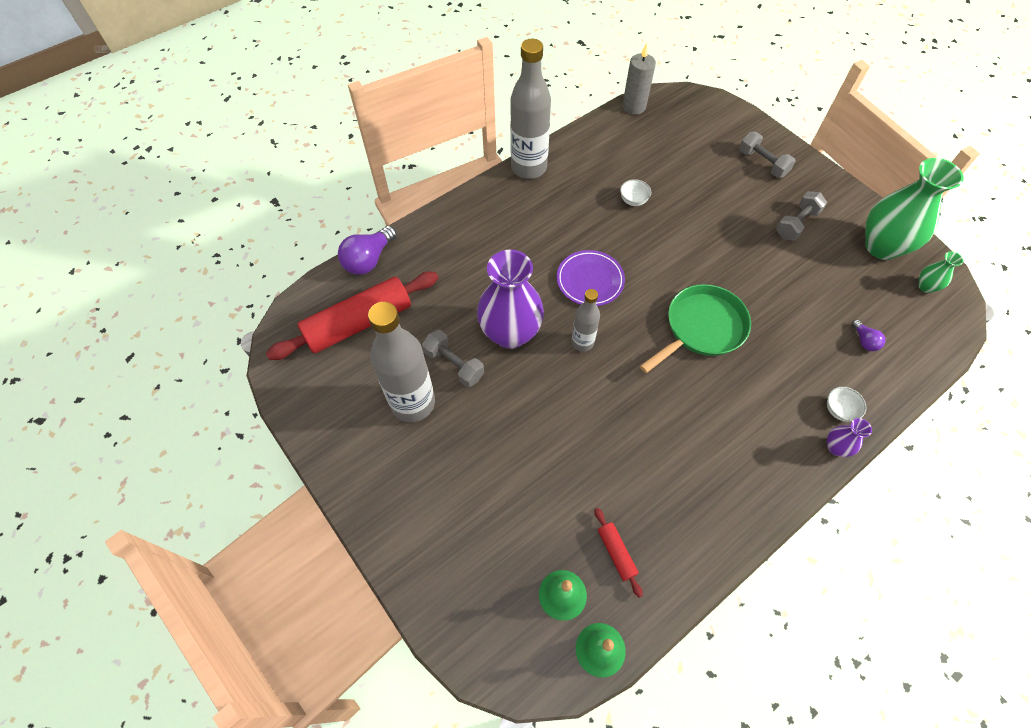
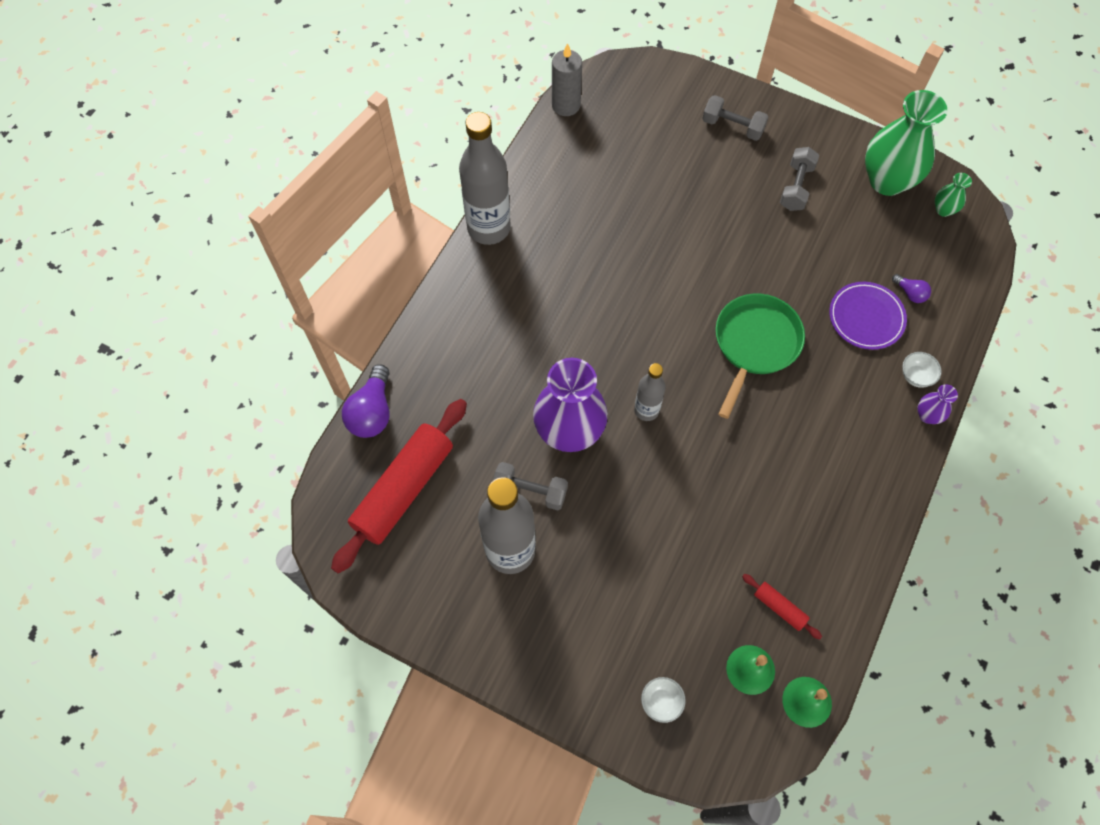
camera: 25 degrees left, 5 degrees up
purple plate [557,250,625,306] -> purple plate moved to [829,282,907,350]
white bowl [620,179,651,206] -> white bowl moved to [641,677,686,723]

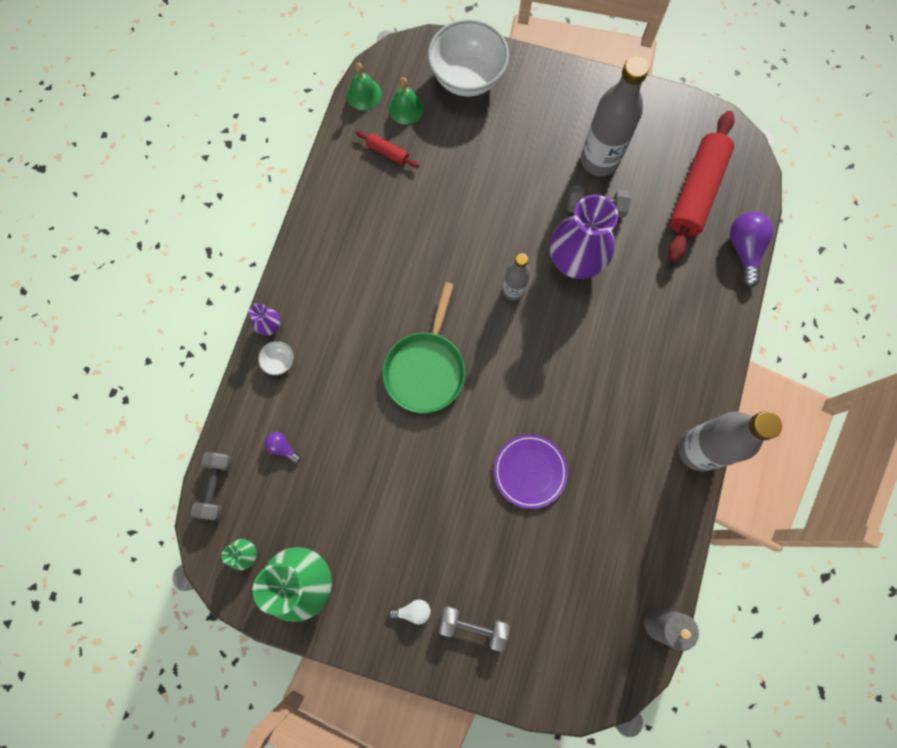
camera: 170 degrees right, 10 degrees up
white bowl [641,677,686,723] -> white bowl [428,19,509,97], size x2.48
grey dumbbell [780,147,819,211] -> grey dumbbell moved to [191,452,233,521]
purple plate [829,282,907,350] -> purple plate moved to [494,434,568,509]
none -> white light bulb [389,600,431,624]

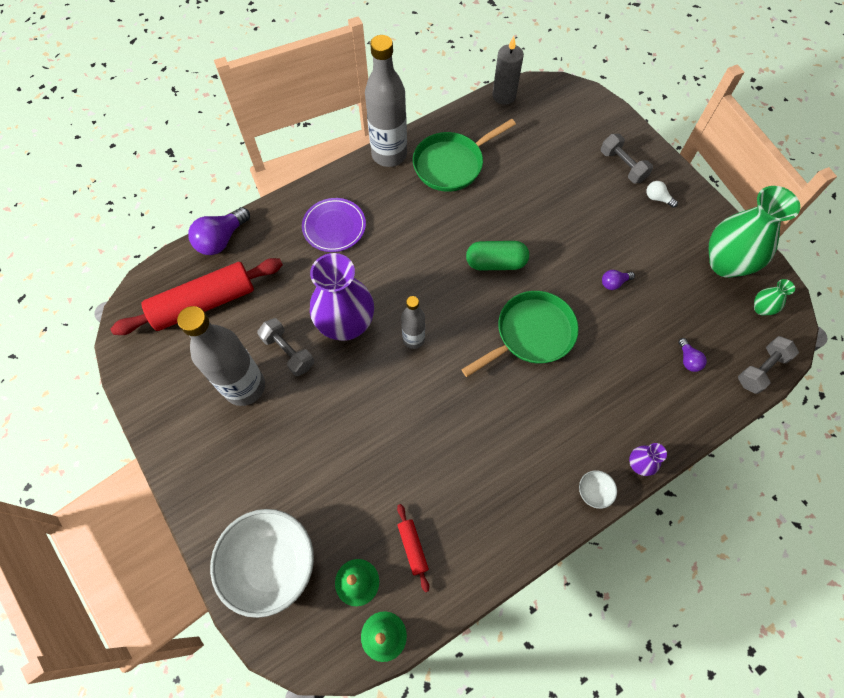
camera: 140 degrees left, 10 degrees down
white bowl [258,341,294,375] -> white bowl moved to [579,470,617,509]
purple plate [494,434,568,509] -> purple plate moved to [302,198,366,252]
none -> green pan [413,119,516,192]
none -> green capsule [466,241,529,270]
none -> purple light bulb [602,270,635,290]

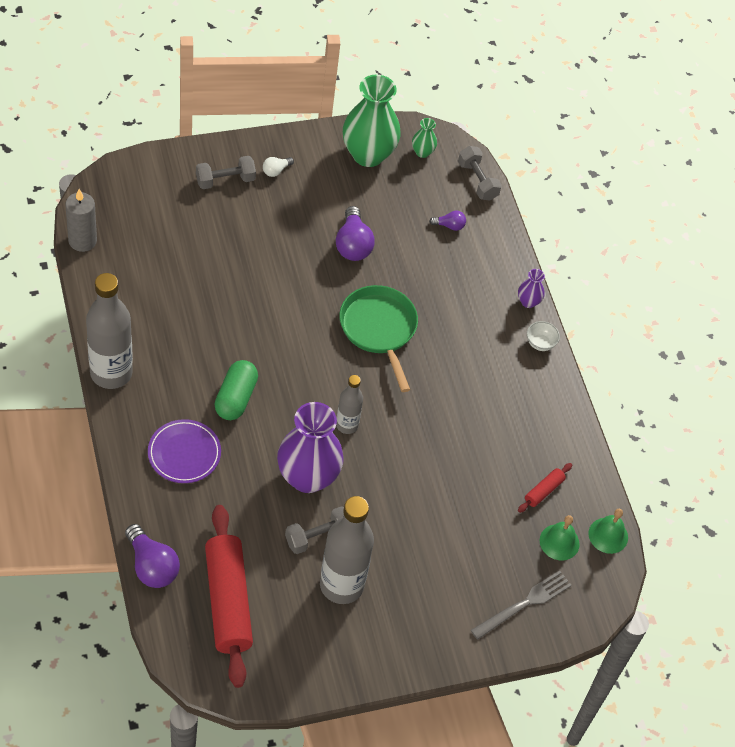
camera: 80 degrees left, 10 degrees down
white bowl [210,509,314,618] -> grey fork [471,570,572,640]
red rolling pin [397,504,429,592] -> red rolling pin turned 45 degrees counterclockwise [518,463,572,513]
green pan [413,119,516,192] -> none
green capsule [466,241,529,270] -> green capsule moved to [215,360,258,420]
purple light bulb [602,270,635,290] -> purple light bulb [336,206,375,261], size x1.91

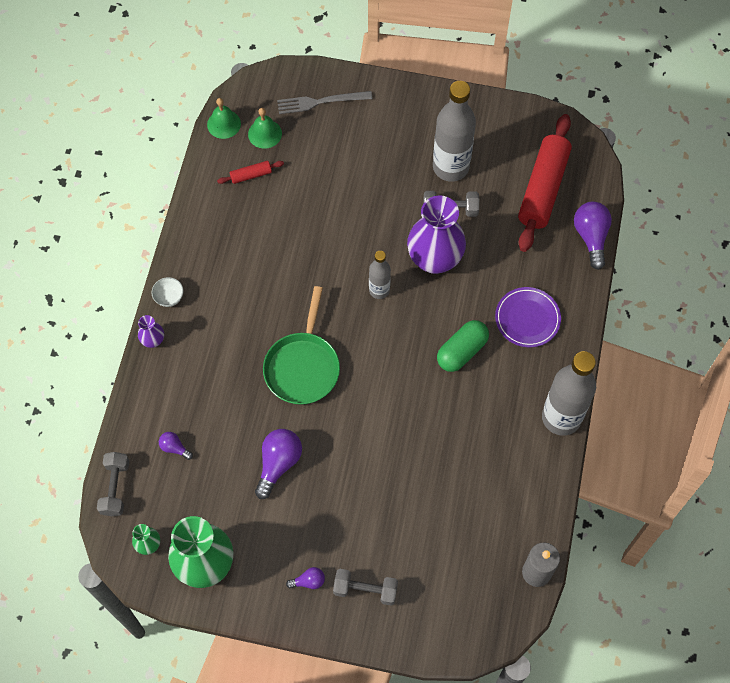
camera: 145 degrees left, 10 degrees up
white light bulb [263,157,294,177] -> purple light bulb [286,567,325,589]

